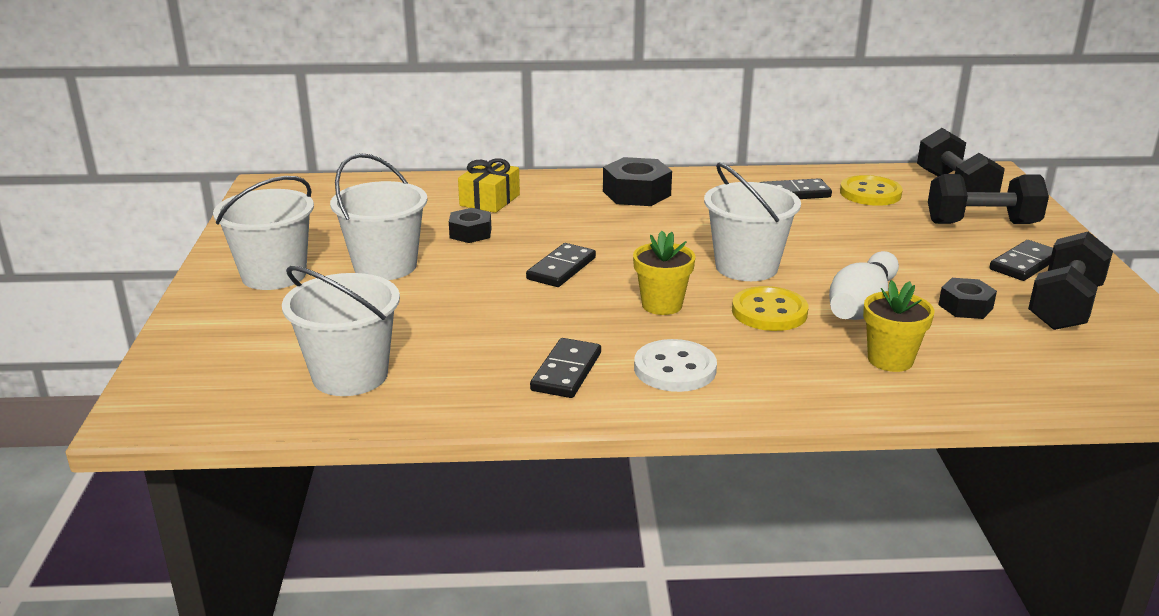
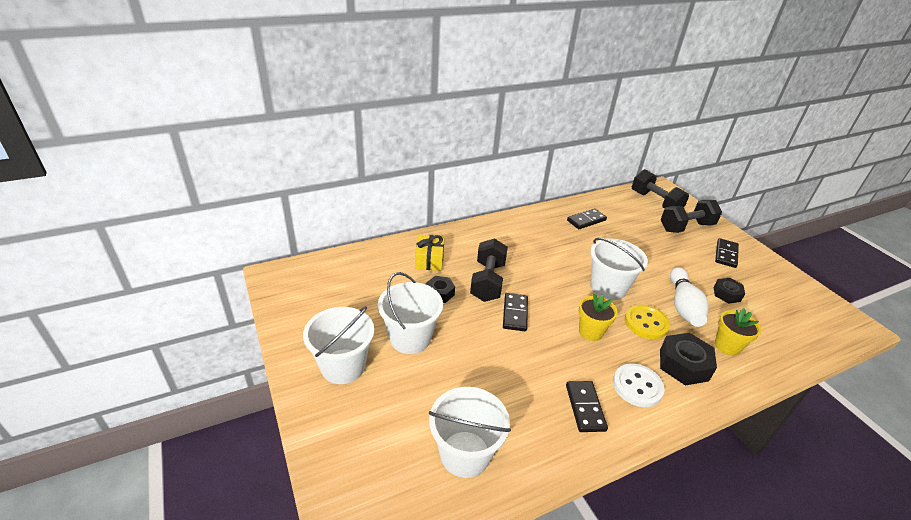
camera: 25 degrees left, 10 degrees up
black nut [603,157,672,206] -> black nut moved to [660,333,717,386]
yellow button [840,175,903,206] -> none
black dumbbell [1028,232,1113,330] -> black dumbbell moved to [470,238,508,302]

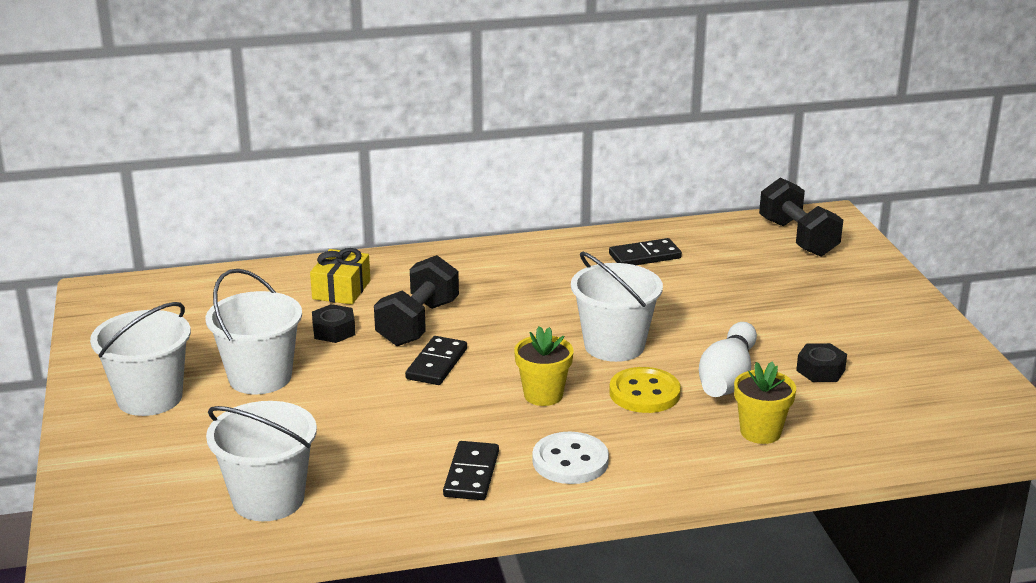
camera: 15 degrees right, 10 degrees down
black nut [660,333,717,386] -> none
black dumbbell [661,200,722,233] -> none
black domino [715,238,739,268] -> none

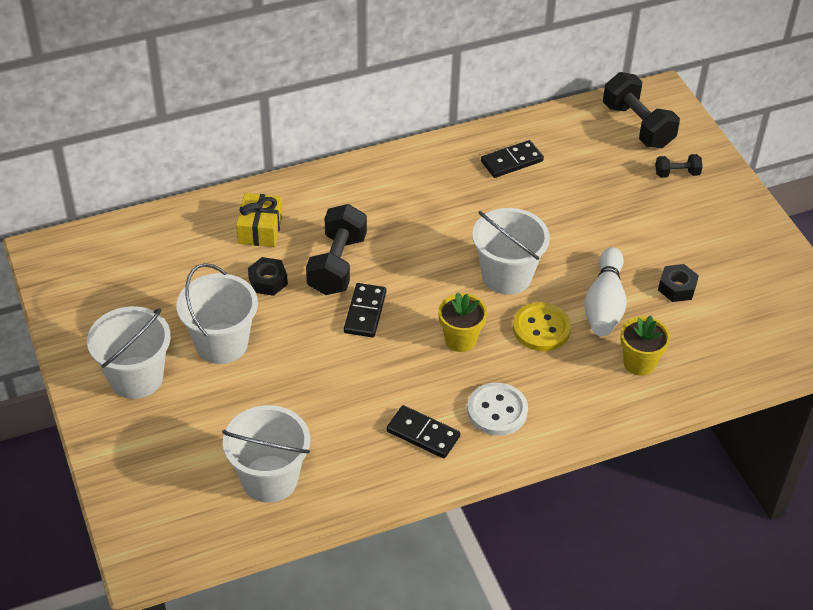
camera: 10 degrees left, 20 degrees up
black domino [443,441,499,500] -> black domino turned 60 degrees counterclockwise [386,405,460,458]
none -> black dumbbell [655,154,703,178]

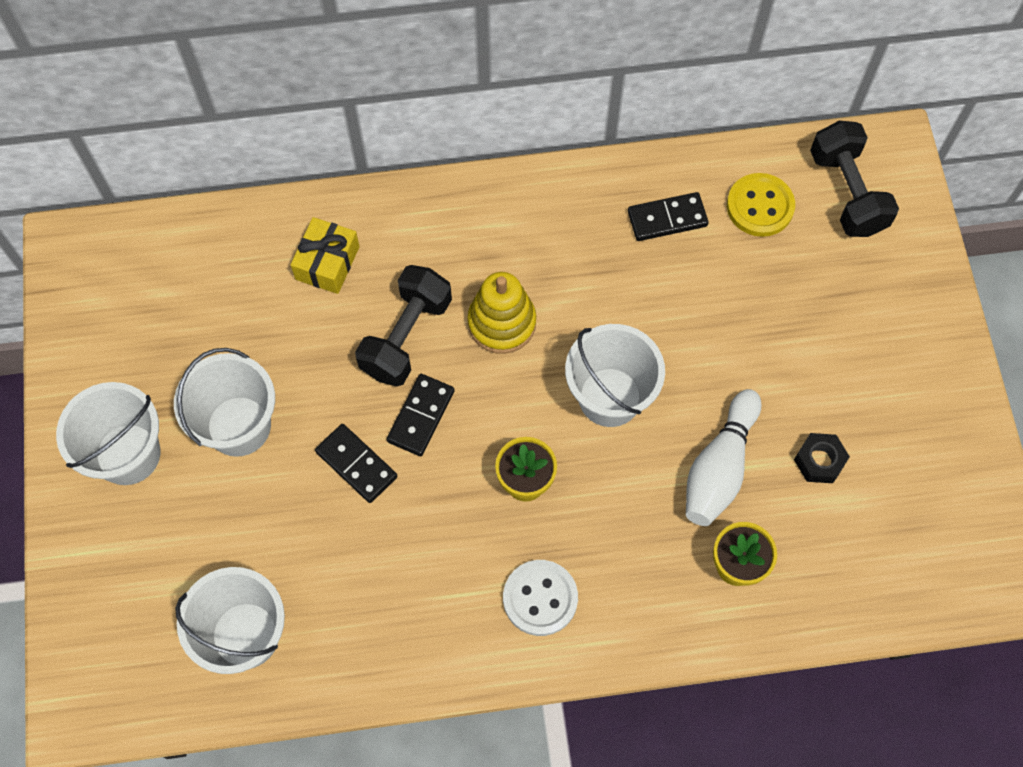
camera: 15 degrees right, 20 degrees up
black nut [248,257,288,296] -> none
black domino [386,405,460,458] -> black domino moved to [315,424,397,503]
yellow button [513,302,571,351] -> yellow button moved to [727,173,795,237]
black dumbbell [655,154,703,178] -> none
none -> yellow stacking toy [467,272,536,354]

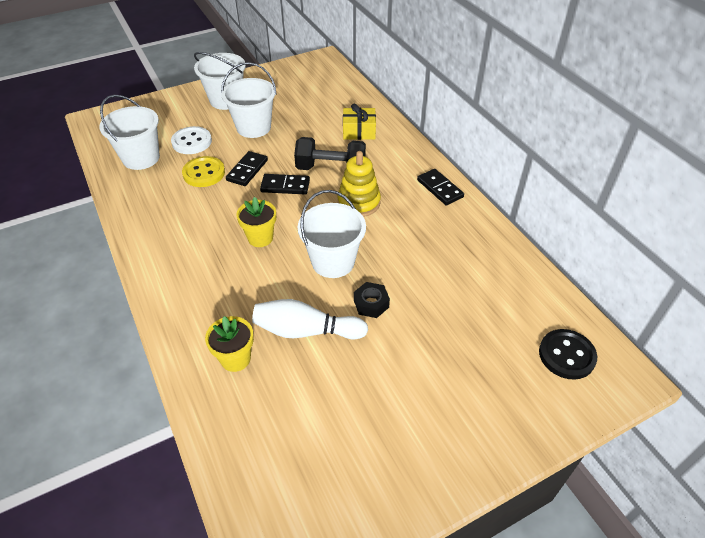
camera: 70 degrees right, 20 degrees down
white button [503,560,578,636] -> white button moved to [171,126,212,154]
black domino [628,192,709,241] -> black domino moved to [417,169,464,205]
yellow button [727,173,795,237] -> yellow button moved to [182,156,225,187]
black nut [794,433,850,483] -> black nut moved to [354,282,390,318]
black dumbbell [810,121,899,237] -> black button [539,329,597,380]

